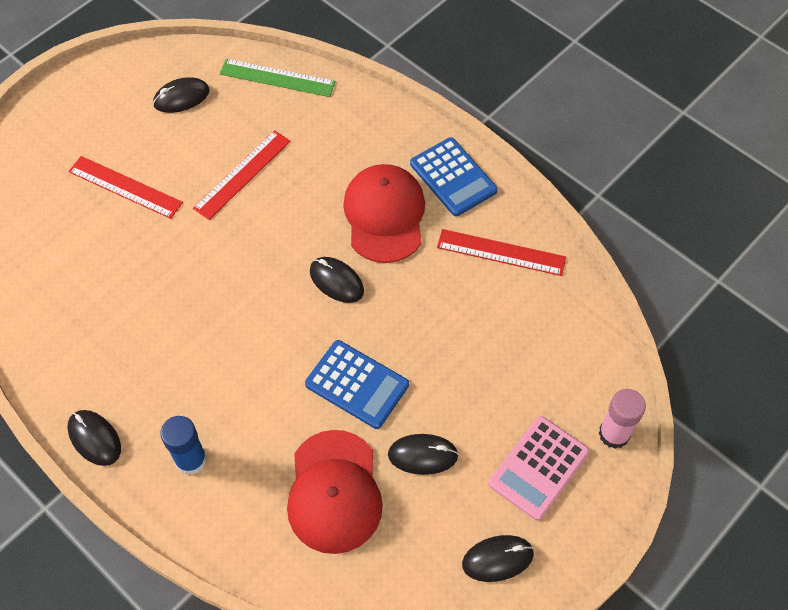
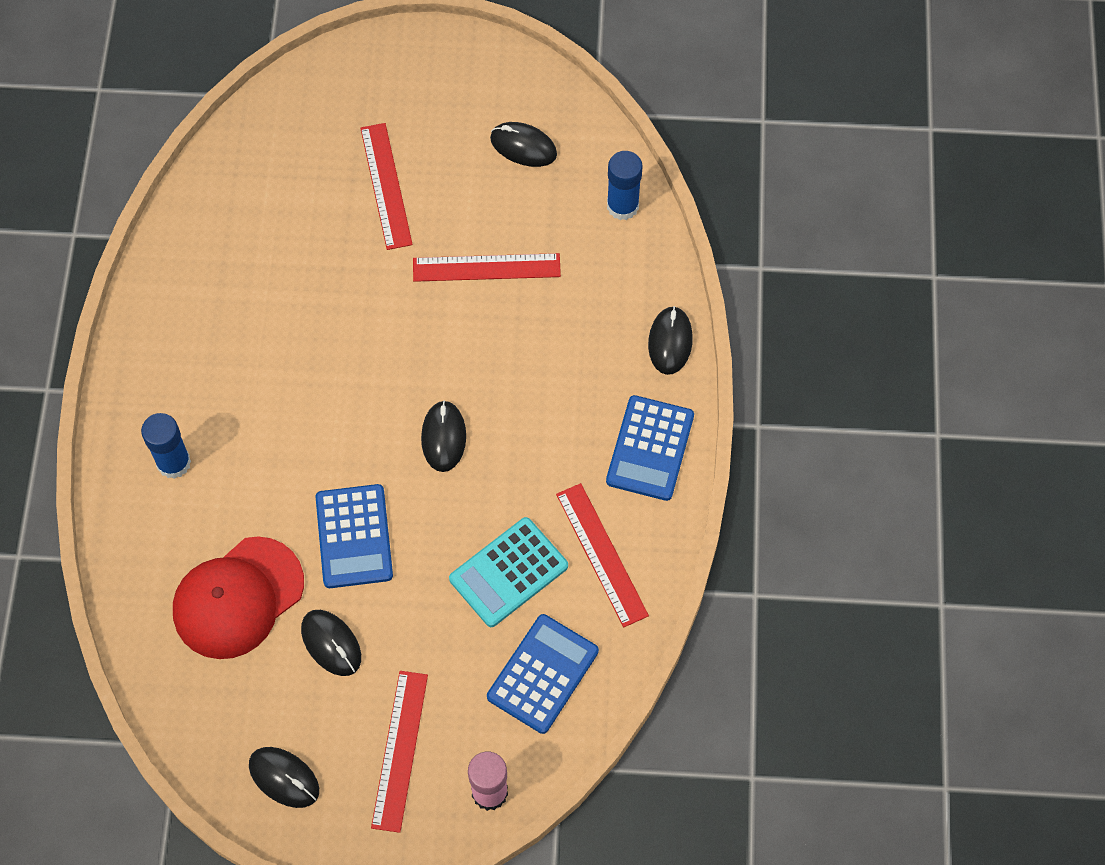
camera: 50 degrees right, 5 degrees up
black mouse [67,410,121,466] -> black mouse moved to [648,306,693,375]
green ruler [219,59,336,97] -> blue glue stick [607,151,643,220]
red cap [343,164,425,263] -> none
pink calculator [488,416,590,521] -> red ruler [371,671,428,833]
none -> turquoise calculator [449,517,568,627]
none -> blue calculator [487,614,599,734]

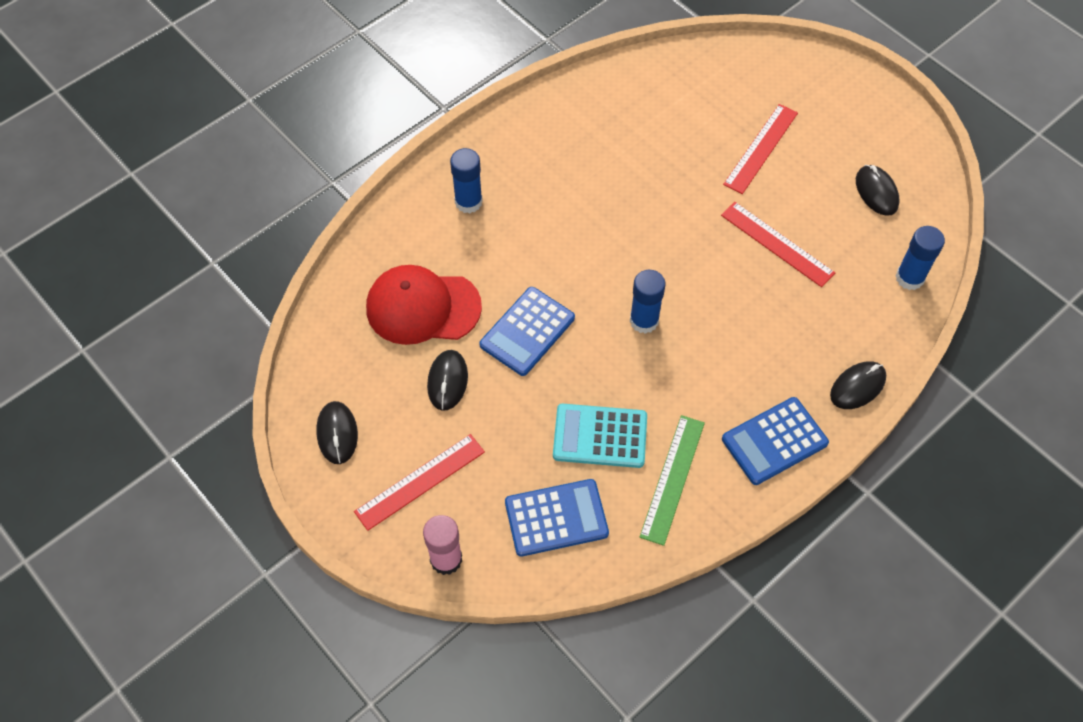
camera: 45 degrees right, 5 degrees down
black mouse [421,400,466,472] -> blue glue stick [630,270,665,334]
red ruler [556,483,649,627] -> green ruler [640,415,705,546]

